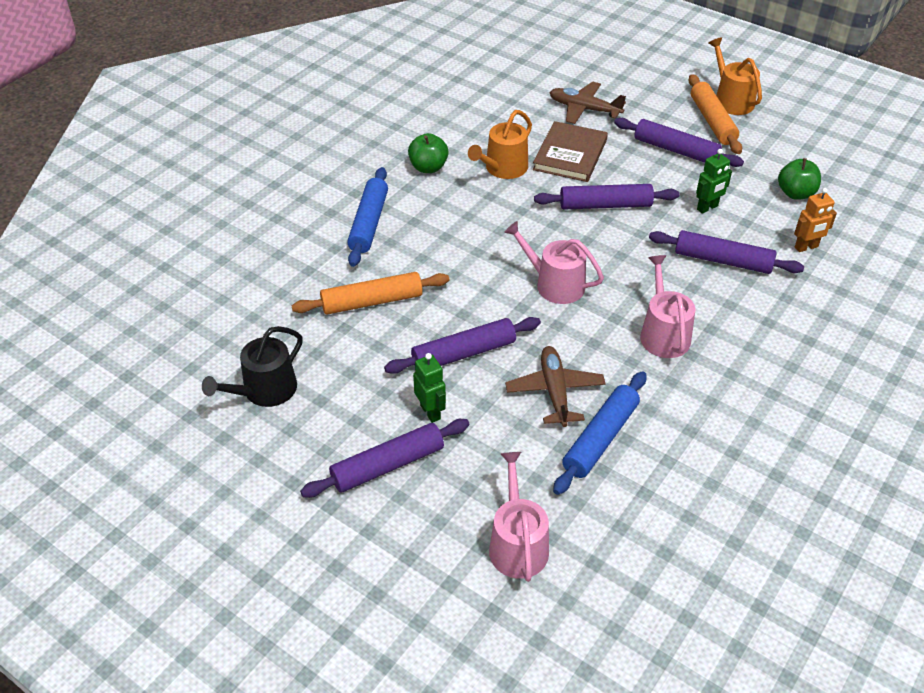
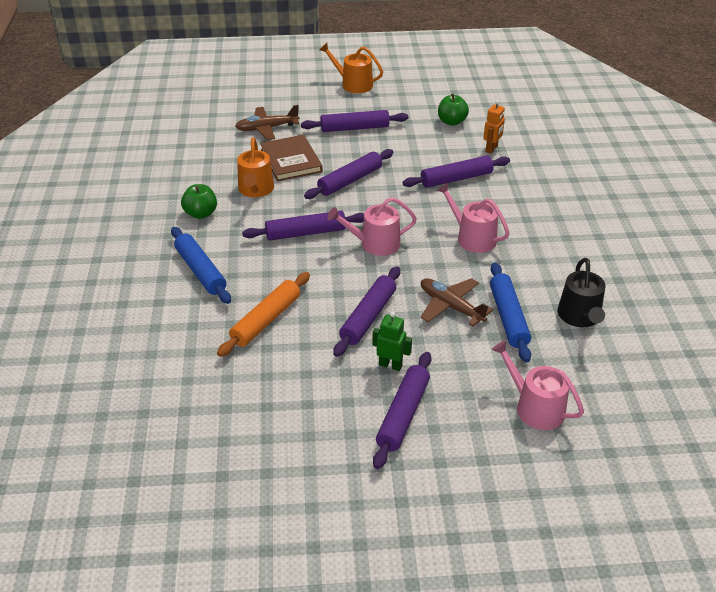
camera: 40 degrees left, 5 degrees down
black watering can [202,326,303,407] -> black watering can moved to [557,258,606,327]
orange rolling pin [688,74,742,154] -> none
green robot [696,149,732,214] -> none
none -> purple rolling pin [242,210,364,241]

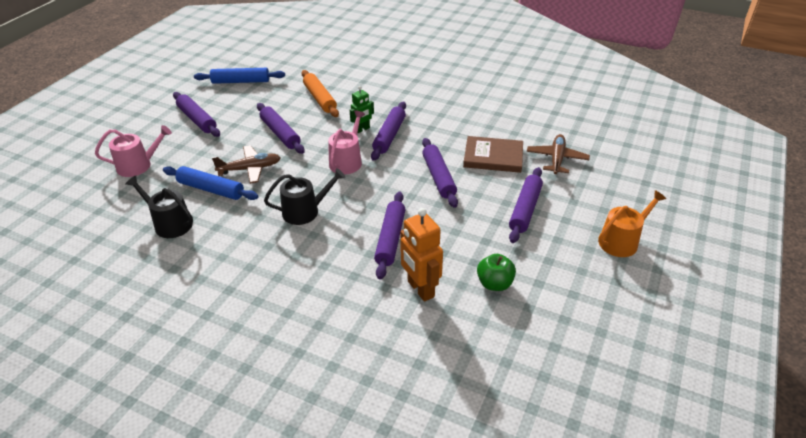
camera: 120 degrees right, 0 degrees up
blue rolling pin [171,227,231,304] -> blue rolling pin moved to [194,68,285,84]
green apple [181,184,217,219] -> none
orange watering can [237,138,274,197] -> none
green robot [372,311,412,371] -> green robot moved to [350,86,374,133]
pink watering can [437,183,510,253] -> black watering can [264,168,345,225]
orange robot [483,100,505,154] -> orange robot [400,208,443,302], size x1.62

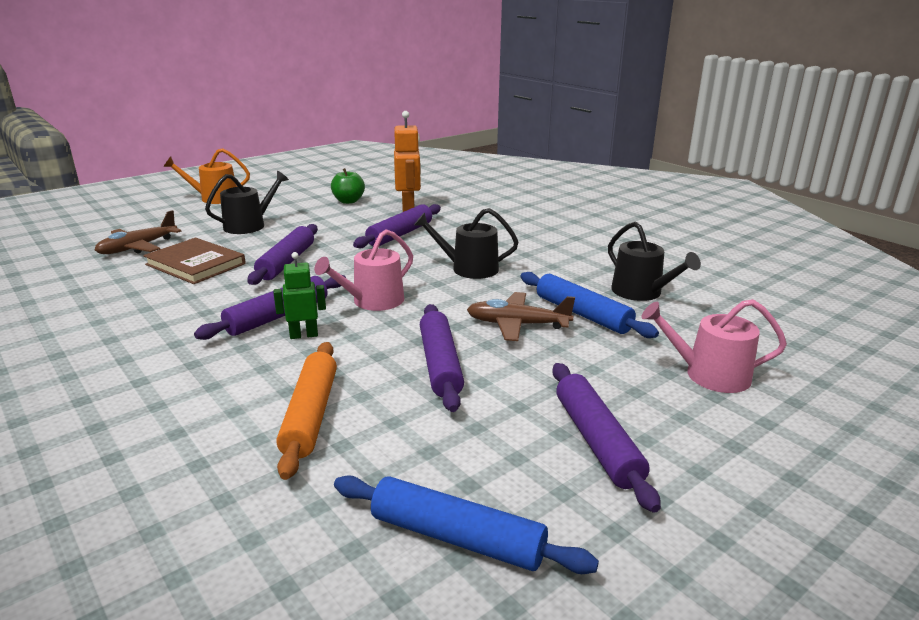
camera: 155 degrees left, 15 degrees down
purple rolling pin [509,167,543,243] -> black watering can [205,171,289,234]

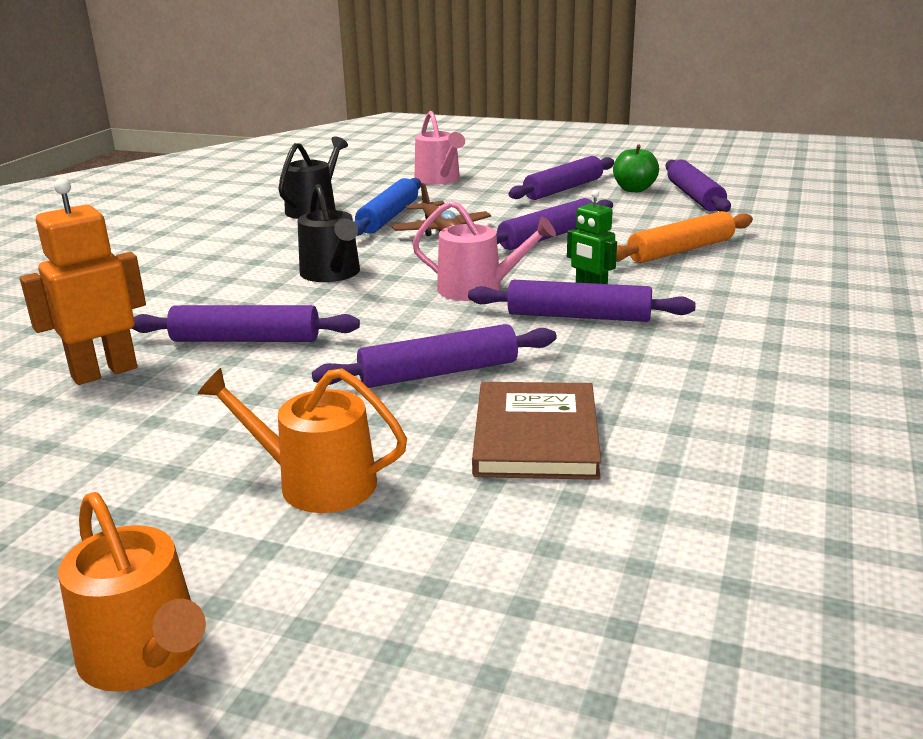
camera: 120 degrees left, 0 degrees up
brown plane [95,210,182,254] -> none
black watering can [205,171,289,234] -> orange watering can [198,368,407,513]
green apple [331,168,365,204] -> green apple moved to [613,145,659,192]
blue rolling pin [334,476,599,574] -> purple rolling pin [665,160,731,212]

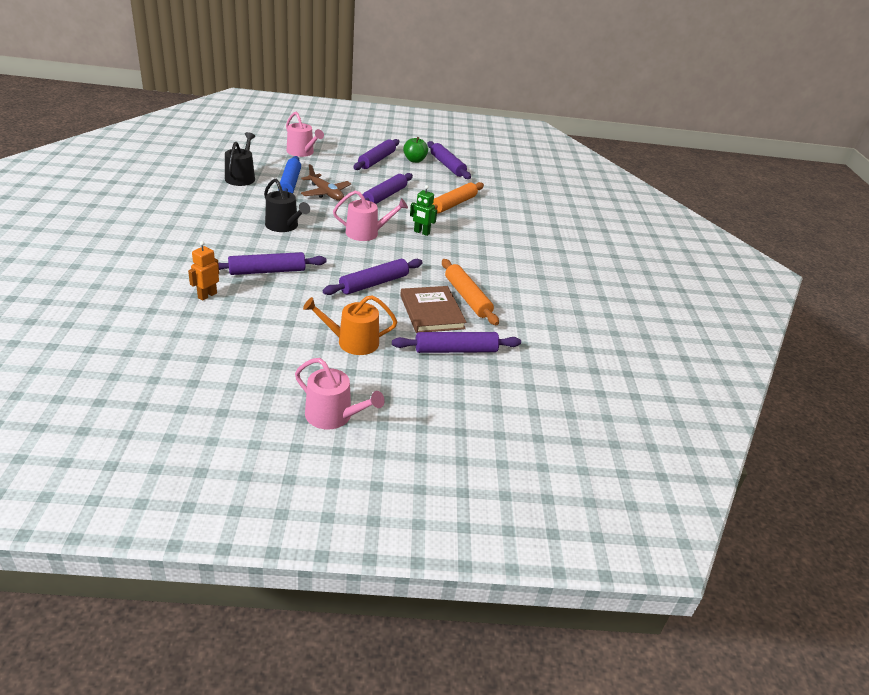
camera: 25 degrees left, 10 degrees up
orange robot [20,178,146,385] -> orange robot [188,241,219,301], size x0.62
orange watering can [58,492,206,692] -> pink watering can [295,358,385,430]
purple rolling pin [468,280,696,322] -> purple rolling pin moved to [392,332,521,353]
none -> orange rolling pin [442,259,499,325]

